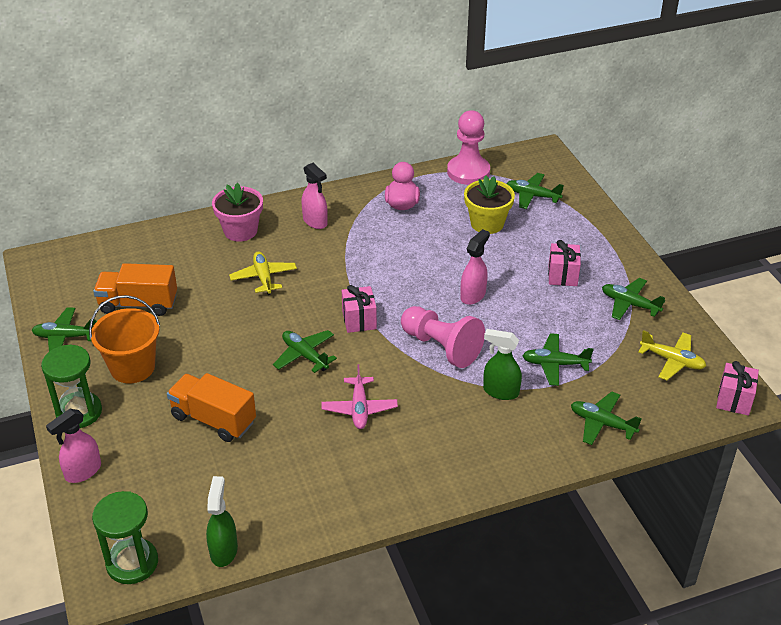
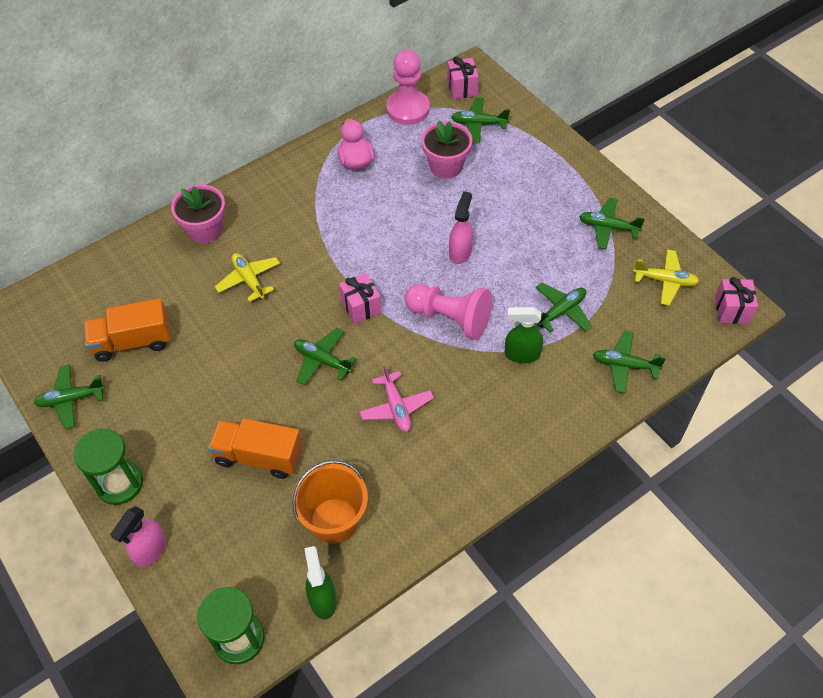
camera: 15 degrees left, 15 degrees up
orange bucket [89,295,160,383] -> orange bucket moved to [292,460,368,544]
pink spray bottle [301,163,328,229] -> none
yellow flower pot [464,176,515,234] -> pink flower pot [421,120,473,178]
green plane [522,333,594,386] -> green plane turned 150 degrees clockwise [536,283,592,332]
pink gift [548,240,581,286] -> pink gift moved to [447,57,479,99]

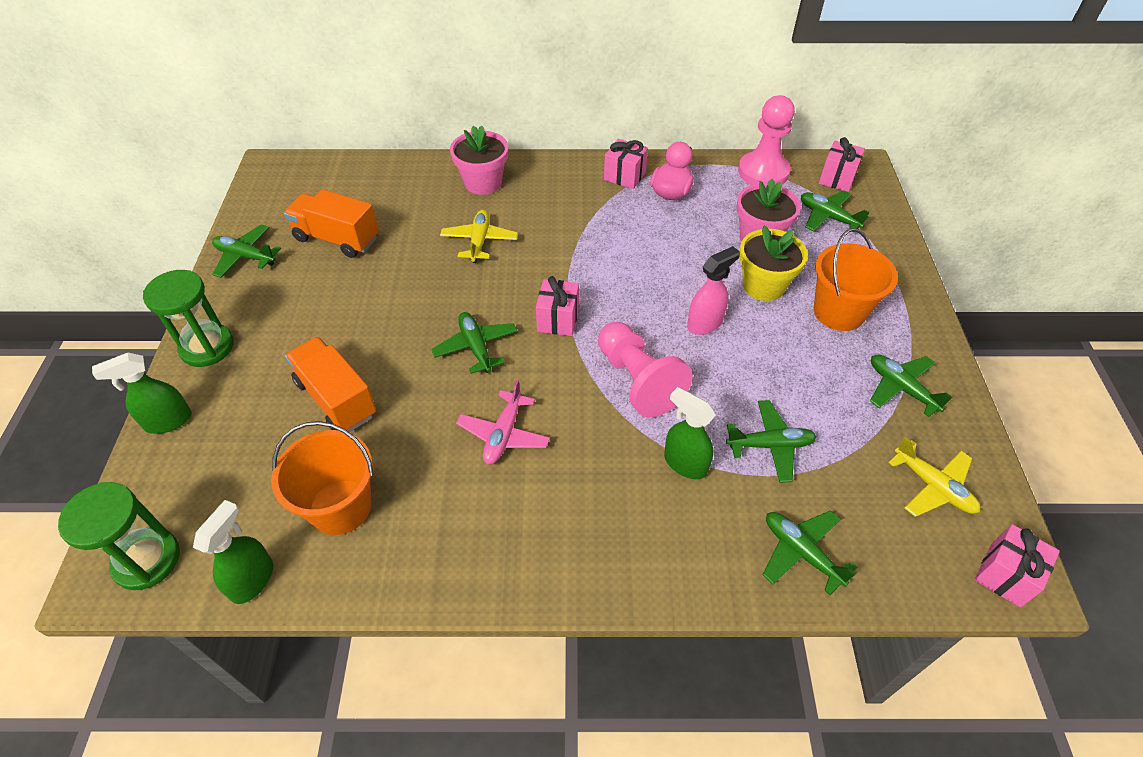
camera: 35 degrees right, 5 degrees down
pink spray bottle [110,506,166,567] -> green spray bottle [92,353,192,434]
none -> pink gift [604,139,648,189]
none -> yellow flower pot [740,226,808,301]
none -> orange bucket [814,228,898,331]

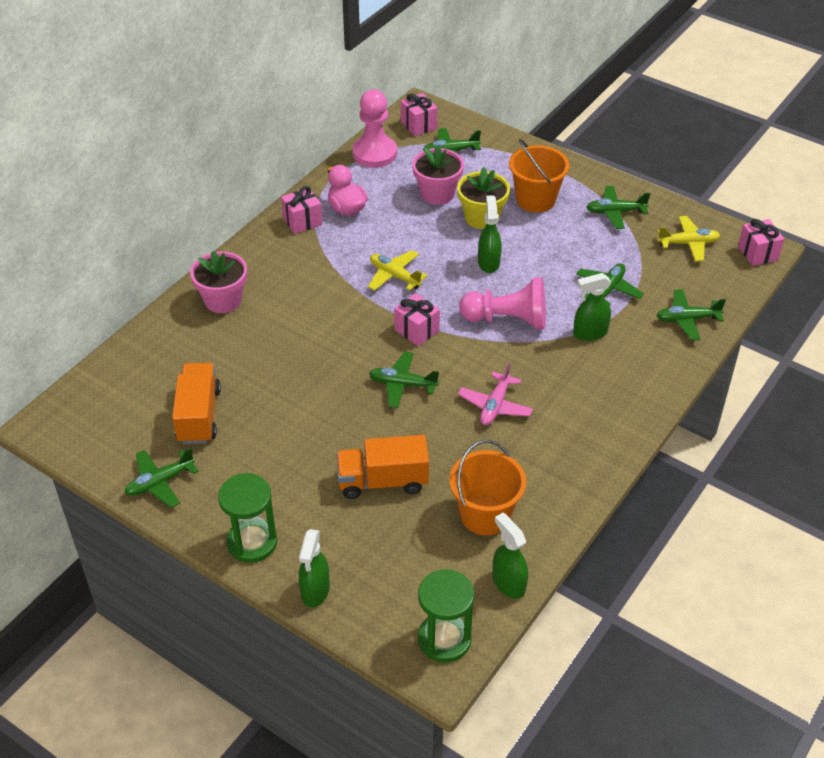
camera: 55 degrees left, 5 degrees down
orange truck [284,189,379,258] -> orange truck turned 120 degrees clockwise [172,363,221,444]
yellow plane [440,210,518,263] -> yellow plane moved to [368,250,428,291]
pink plane [456,380,550,465] -> pink plane turned 60 degrees clockwise [458,363,533,425]
pink spray bottle [687,246,740,335] -> green spray bottle [478,196,501,273]

